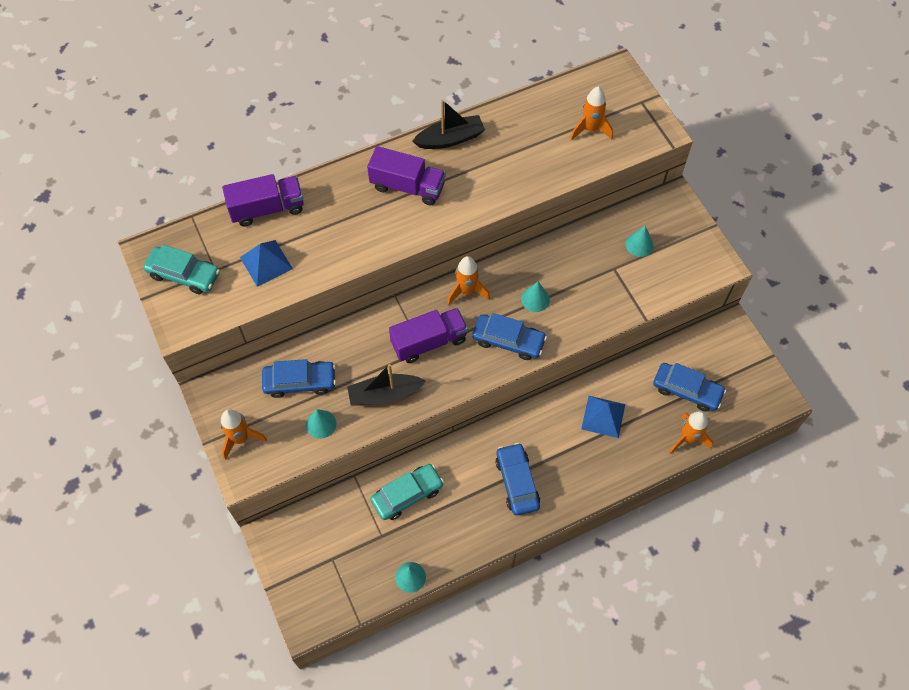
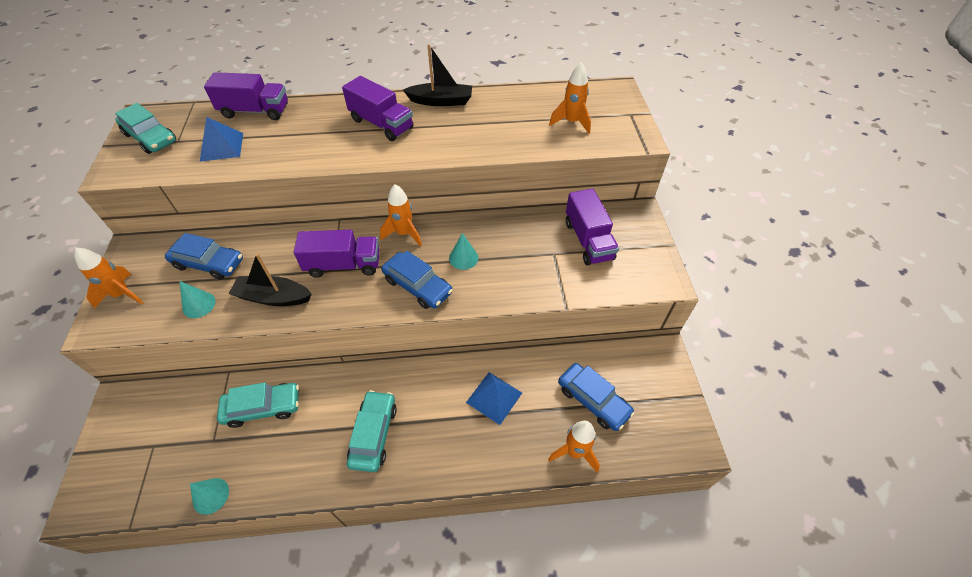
camera: 20 degrees right, 10 degrees down
blue car [496,443,540,516] -> turquoise car [347,390,397,472]
turquoise cone [626,225,654,257] -> purple truck [566,189,619,265]

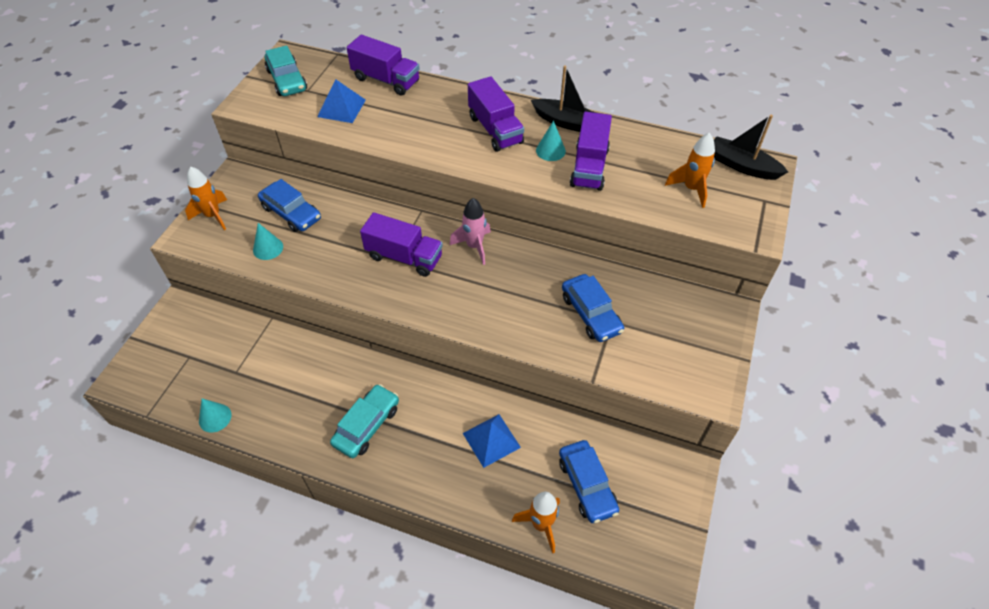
camera: 25 degrees right, 0 degrees up
turquoise car [217,383,299,428] -> none
black boat [229,253,312,306] -> black boat moved to [714,115,788,180]
orange rocket [380,185,422,246] -> pink rocket [450,198,491,265]
blue car [381,251,453,309] -> blue car moved to [562,274,624,342]
turquoise cone [449,233,478,270] -> turquoise cone moved to [536,121,566,161]
purple truck [566,189,619,265] -> purple truck moved to [570,112,612,191]

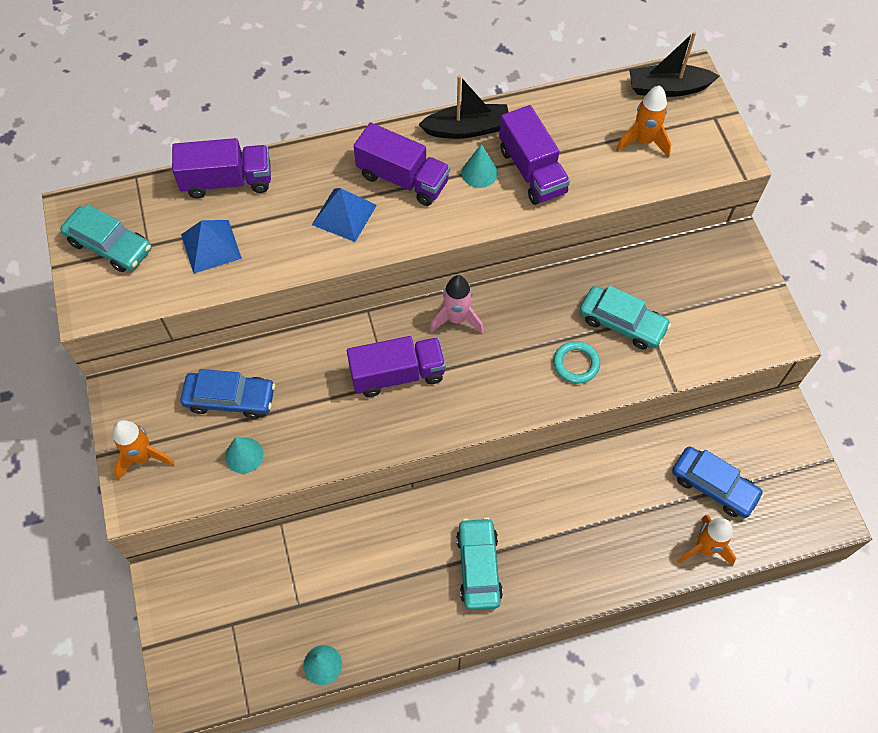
camera: 35 degrees left, 10 degrees up
blue pyramid [463,414,521,468] -> blue pyramid moved to [312,188,377,242]
blue car [562,274,624,342] -> turquoise car [580,285,671,350]
none -> turquoise ring [553,341,600,384]

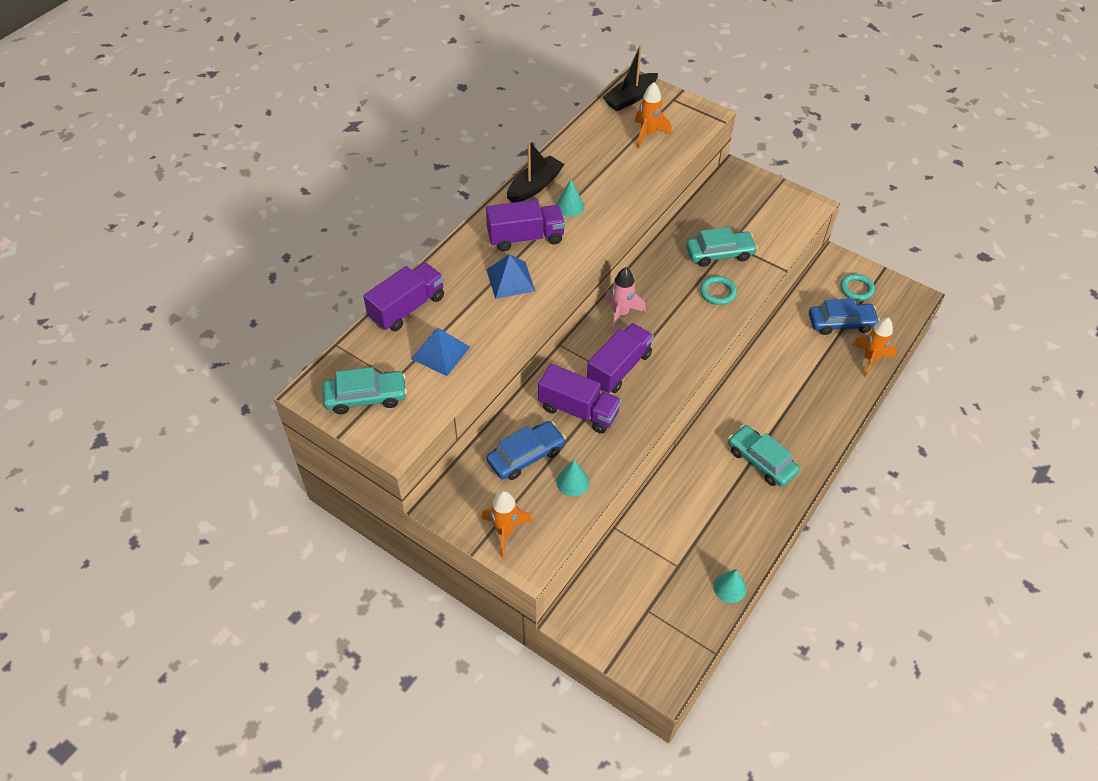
camera: 40 degrees left, 10 degrees down
purple truck [499,105,570,205] -> purple truck moved to [538,364,621,434]
none -> turquoise ring [840,274,875,301]

